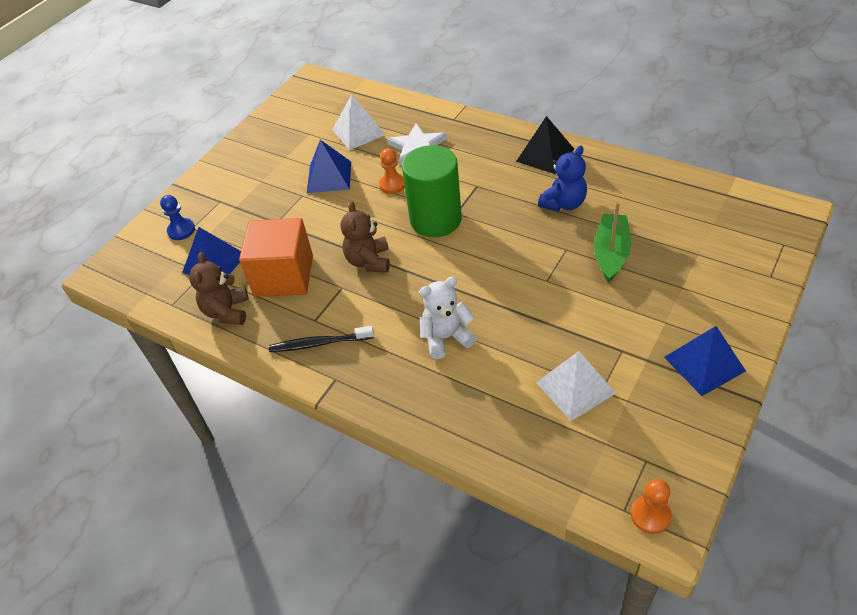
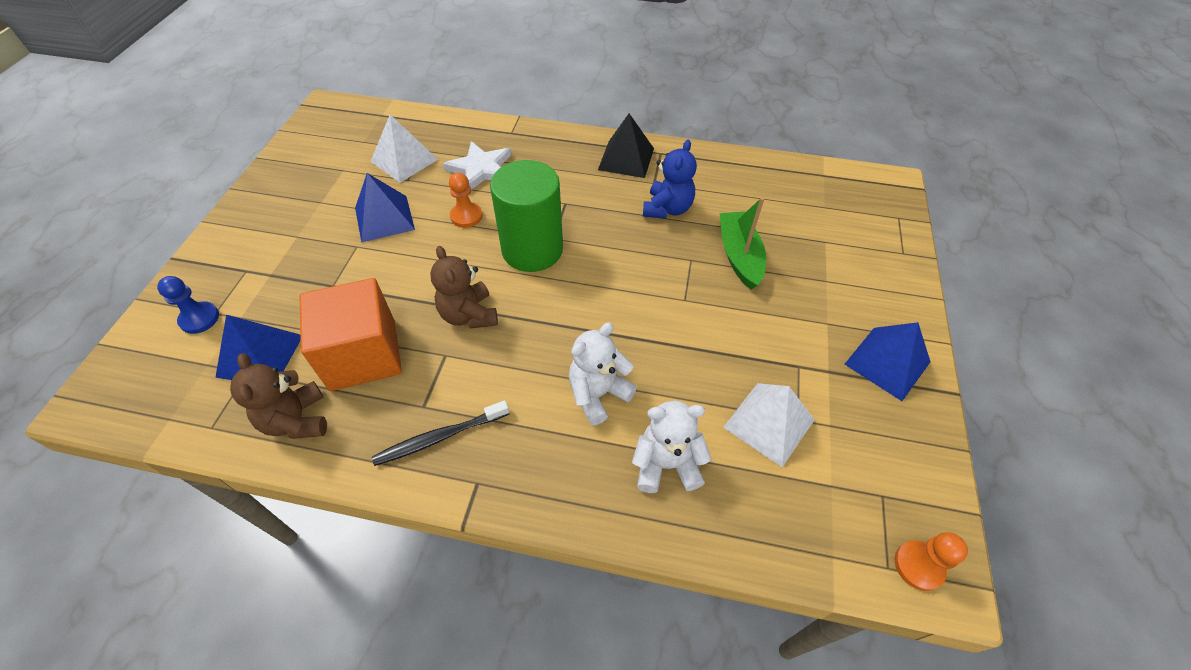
camera: 25 degrees left, 5 degrees up
none -> white teddy bear [632,401,711,493]

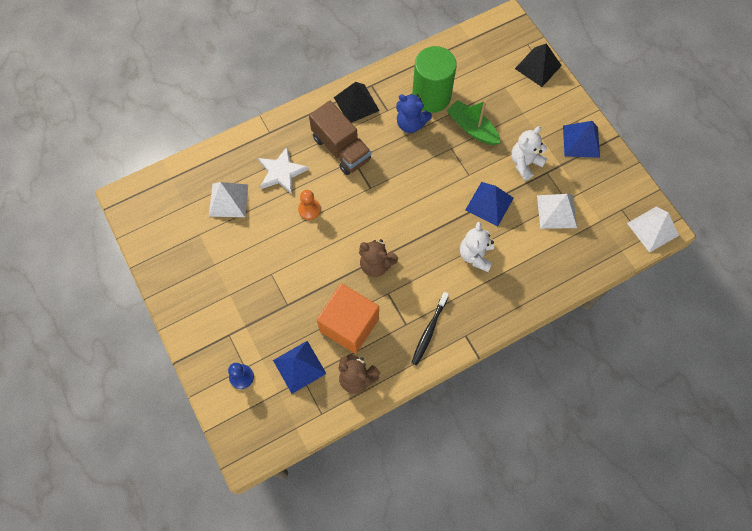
camera: 40 degrees left, 15 degrees up
blue pyramid [355,173,415,243] -> blue pyramid moved to [465,182,514,227]
green cylinder [490,160,563,272] -> green cylinder moved to [412,46,457,113]
white teddy bear [632,401,711,493] -> white teddy bear moved to [511,126,547,181]
blue teddy bear [643,140,697,219] -> blue teddy bear turned 135 degrees clockwise [396,94,432,133]
orange pawn [895,532,968,591] -> white pyramid [627,207,679,253]
none -> brown truck [309,101,371,175]
none -> black pyramid [515,43,562,87]

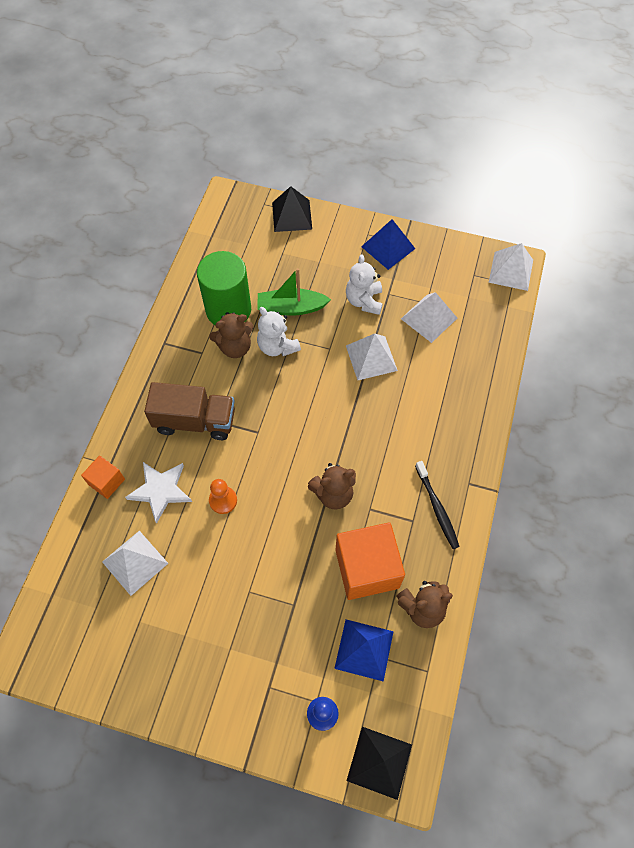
camera: 45 degrees left, 5 degrees down
black pyramid [334,82,380,123] -> black pyramid moved to [346,727,412,800]
blue teddy bear [396,94,432,133] -> brown teddy bear [209,312,254,358]
white teddy bear [460,222,494,272] -> white teddy bear moved to [257,307,301,356]
blue pyramid [465,182,514,227] -> white pyramid [346,334,398,380]
none -> orange cube [81,456,125,499]

